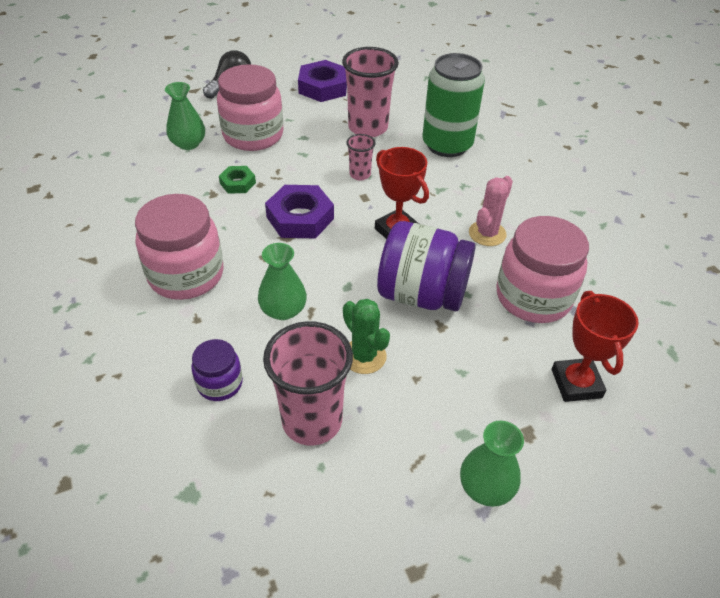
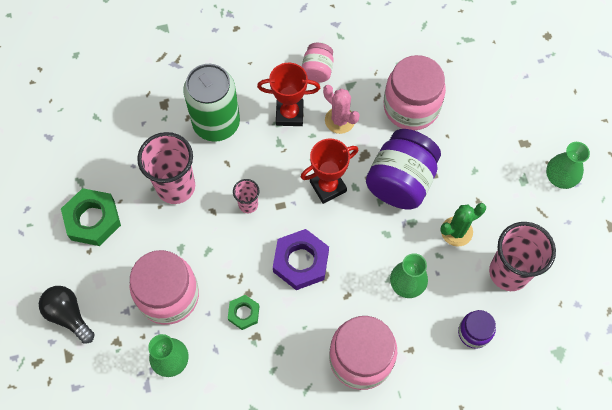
camera: 80 degrees left, 20 degrees up
purple nut [298,60,347,102] -> green nut [61,188,121,246]
red trophy [552,291,639,402] -> red trophy moved to [257,63,320,126]
none -> pink jar [302,43,334,83]

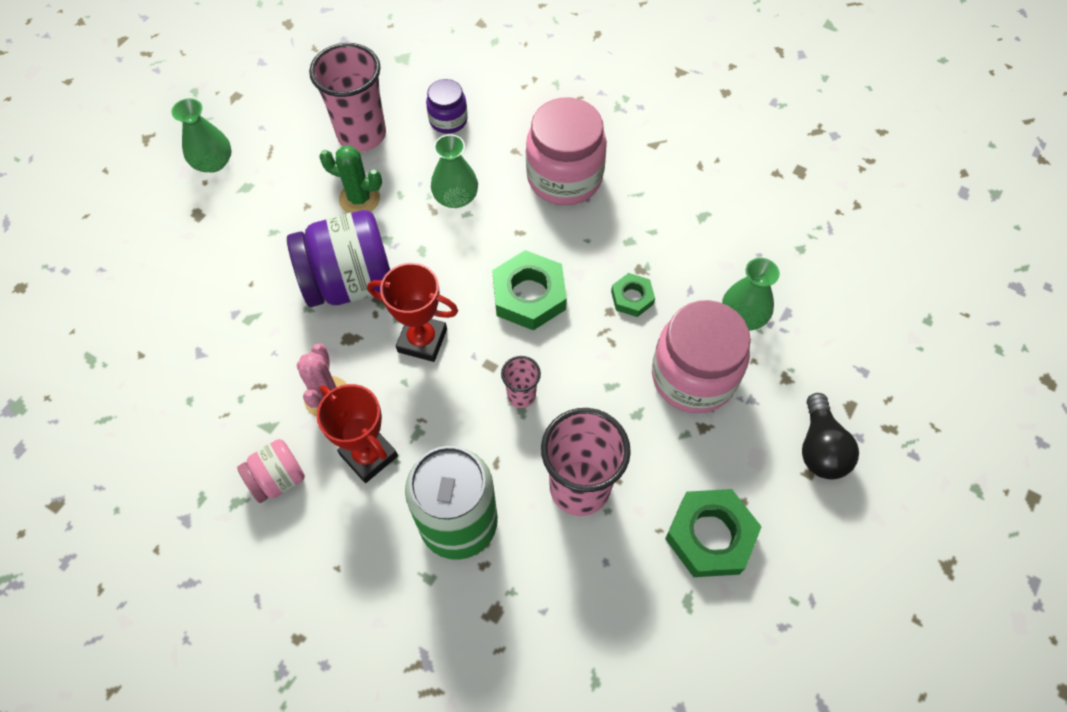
camera: 135 degrees left, 5 degrees down
purple nut [273,229,329,290] -> green nut [492,250,567,330]
pink jar [384,55,446,130] -> none

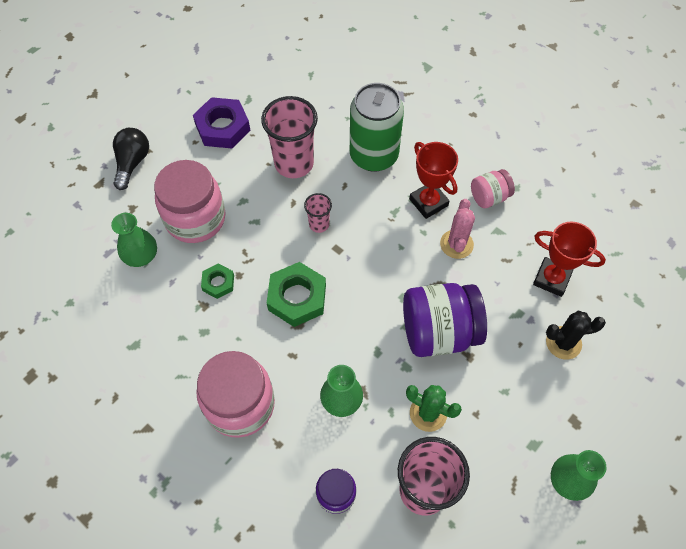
camera: 170 degrees left, 0 degrees up
red trophy [367,263,458,362] -> red trophy moved to [533,221,606,297]
green nut [665,489,762,577] -> purple nut [193,97,250,148]
none -> black cactus [546,311,606,360]

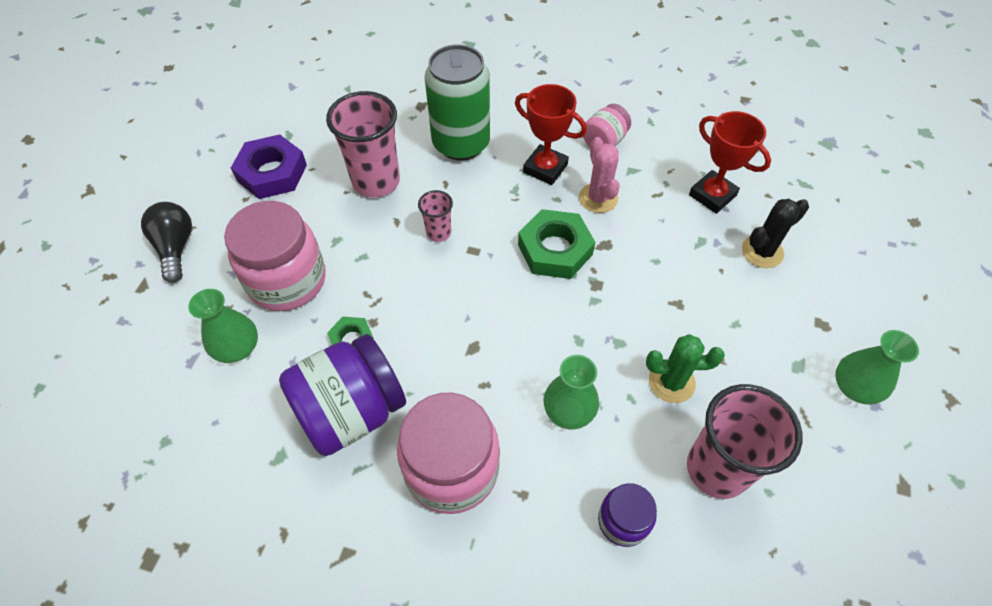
camera: 25 degrees left, 5 degrees down
green nut [267,262,326,327] -> green nut moved to [518,209,595,279]
purple jar [403,283,487,357] -> purple jar moved to [279,334,406,456]
red trophy [533,221,606,297] -> red trophy turned 45 degrees clockwise [689,111,771,214]

